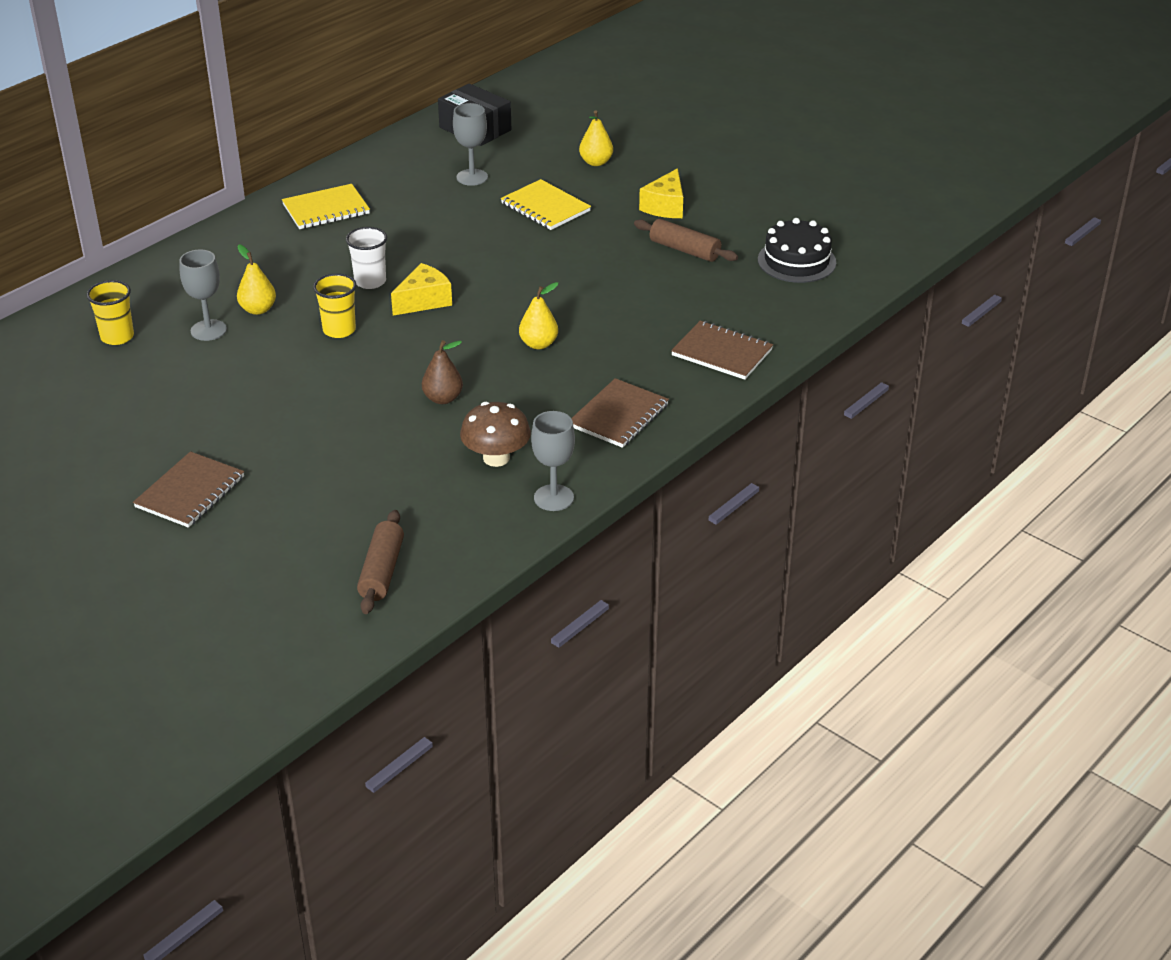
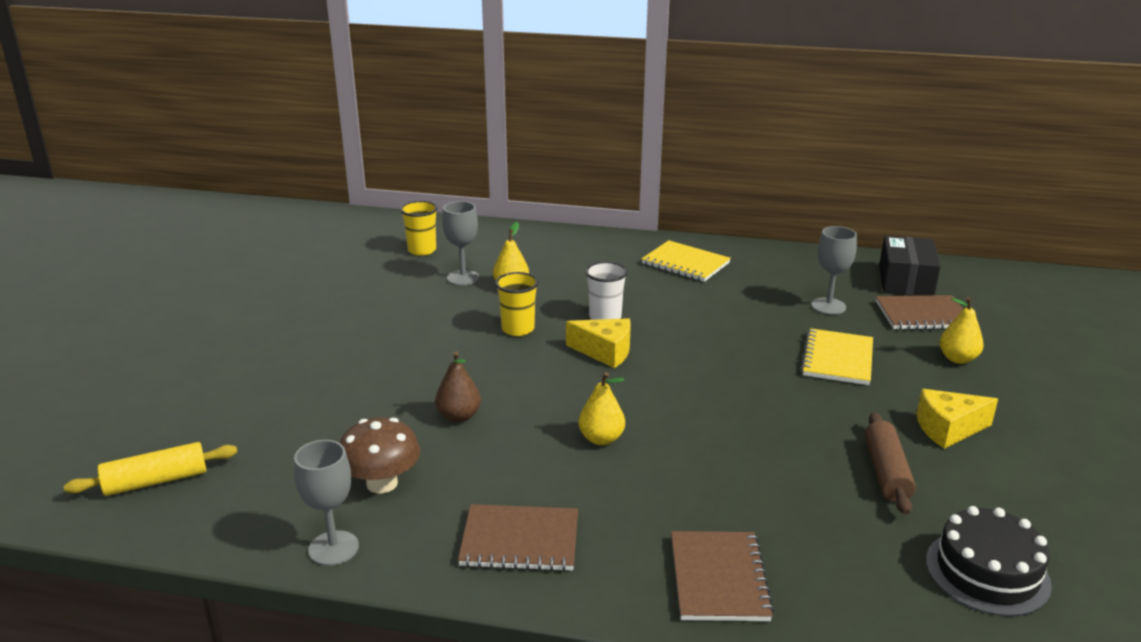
camera: 60 degrees right, 10 degrees down
brown notebook [133,451,244,528] -> brown notebook moved to [876,295,963,330]
brown rolling pin [357,510,404,614] -> yellow rolling pin [64,442,237,496]

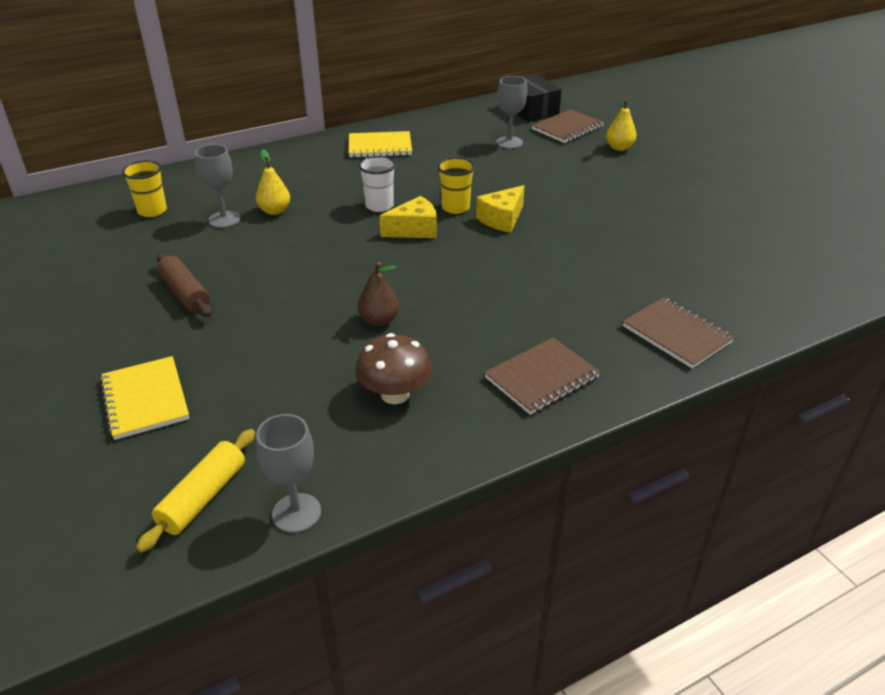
camera: 40 degrees left, 10 degrees up
grey goblet [294,440,359,566] -> grey goblet moved to [256,414,321,533]
yellow cup [495,272,539,336] -> yellow cup moved to [437,157,475,214]
yellow pear [579,372,625,445] -> none
yellow notebook [801,328,873,385] -> yellow notebook moved to [100,356,190,440]
brown rolling pin [865,412,916,515] -> brown rolling pin moved to [157,253,212,317]
yellow cheese [916,389,998,449] -> yellow cheese moved to [476,185,524,233]
black cake [926,506,1052,617] -> none

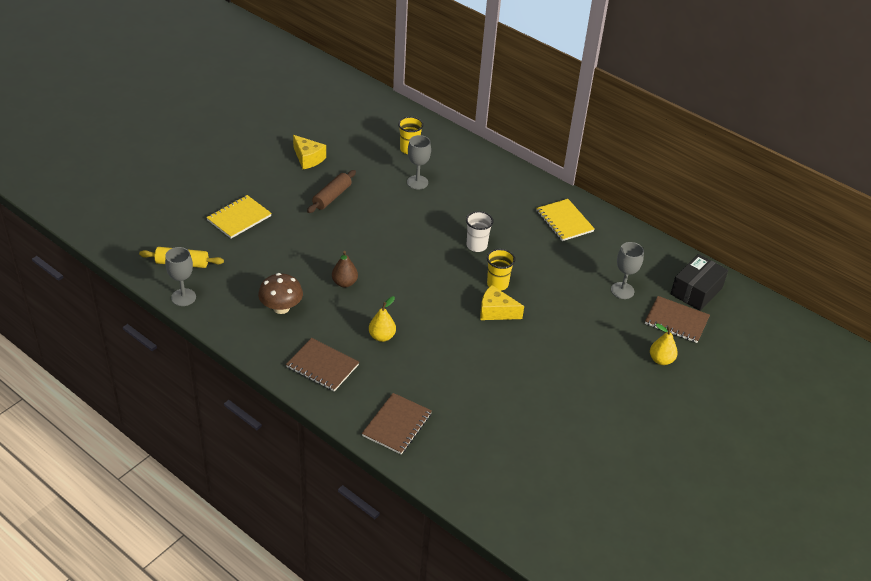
camera: 65 degrees right, 5 degrees up
yellow pear [256,149,290,215] -> yellow pear moved to [369,296,396,342]
yellow cheese [379,196,437,238] -> yellow cheese moved to [293,135,326,169]

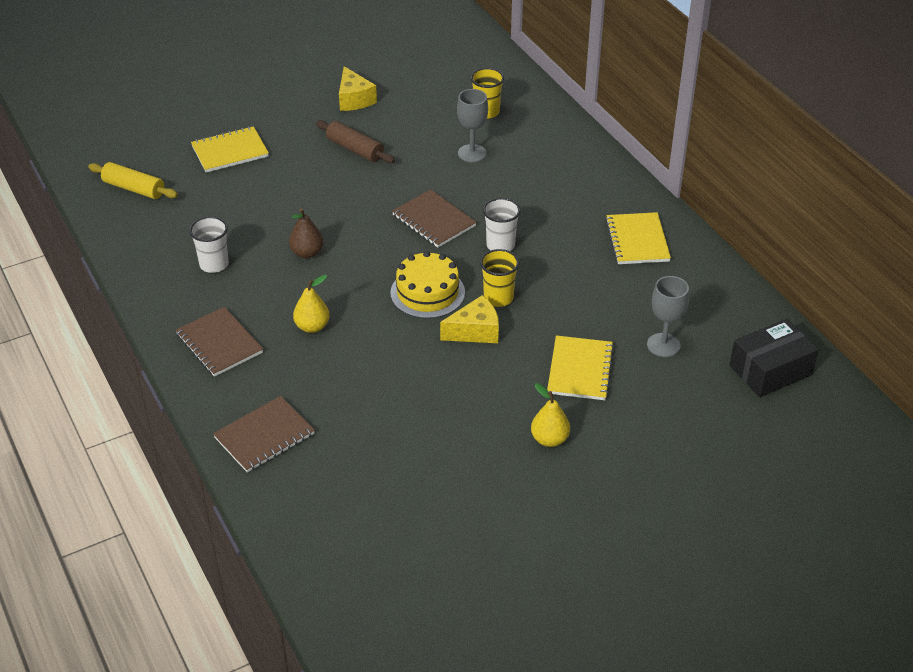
camera: 25 degrees right, 0 degrees up
grey goblet [165,247,196,306] -> none
brown mushroom [258,273,303,314] -> white cup [189,216,229,273]
brown rolling pin [307,170,356,213] -> brown rolling pin turned 75 degrees clockwise [316,120,395,163]
yellow cheese [480,285,524,320] -> yellow cheese turned 120 degrees clockwise [440,295,499,343]
brown notebook [645,296,710,343] -> brown notebook moved to [392,189,477,248]
yellow pear [650,323,678,365] -> yellow pear moved to [531,383,570,447]
none -> yellow cake [390,251,465,319]
none -> yellow notebook [547,335,614,400]

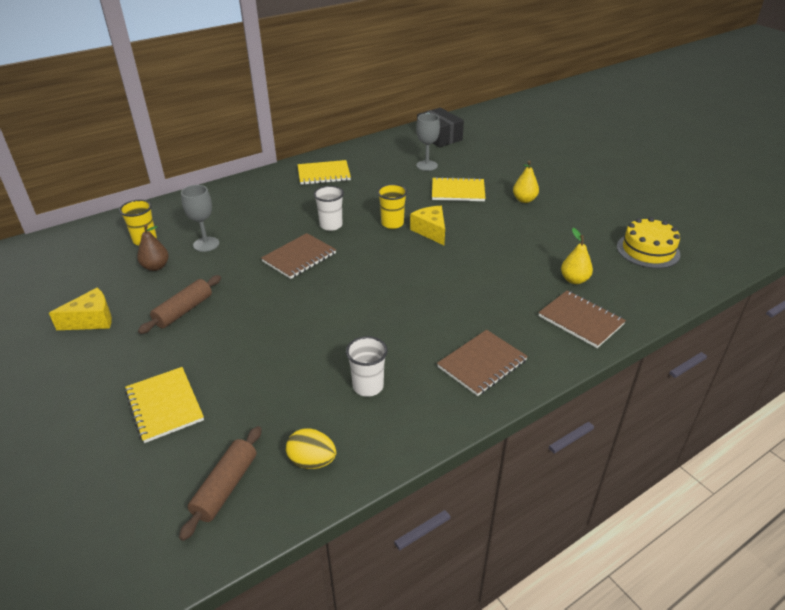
camera: 95 degrees left, 5 degrees down
yellow rolling pin [88,162,178,199] -> brown rolling pin [179,426,262,541]
brown pear [289,208,323,258] -> brown pear moved to [137,224,169,271]
yellow pear [293,275,330,333] -> yellow pear moved to [561,228,593,284]
yellow cake [390,251,465,319] -> yellow cake moved to [617,217,680,268]
none -> yellow egg [286,428,336,469]

